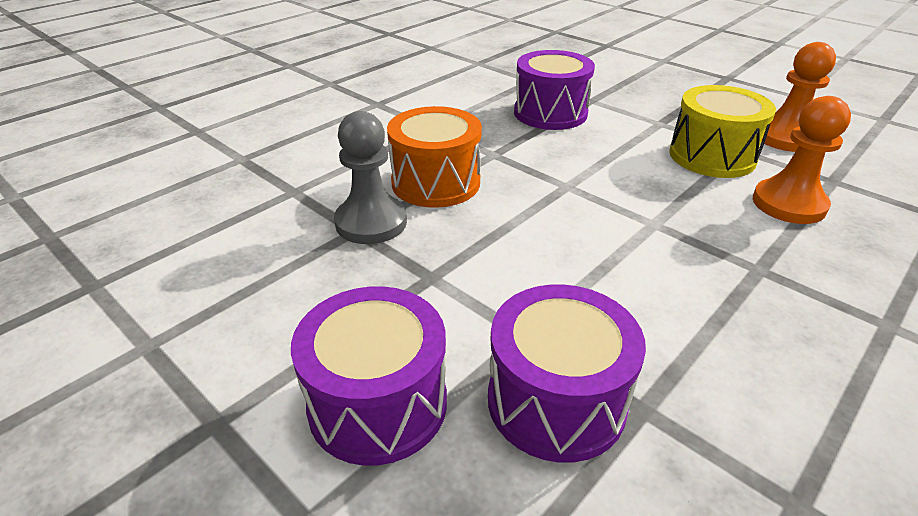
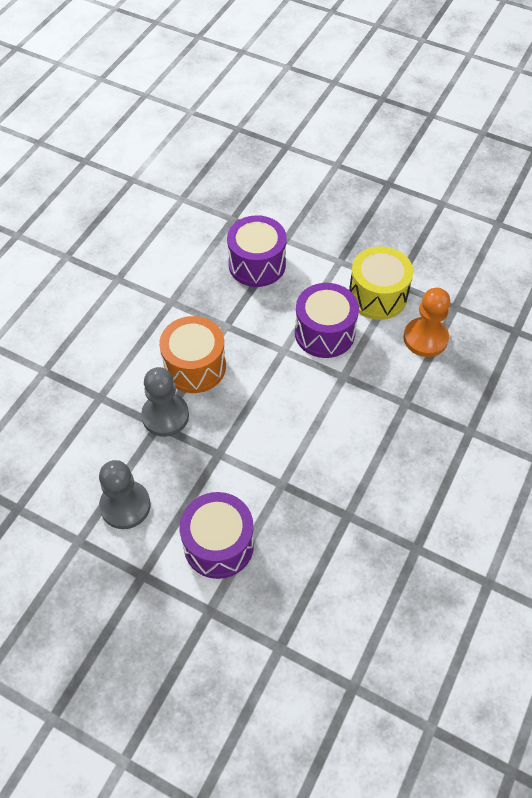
camera: 15 degrees left, 20 degrees up
purple drum [488,284,646,463] -> purple drum moved to [295,283,359,358]
orange pawn [761,42,836,152] -> none
none -> grey pawn [99,460,151,529]

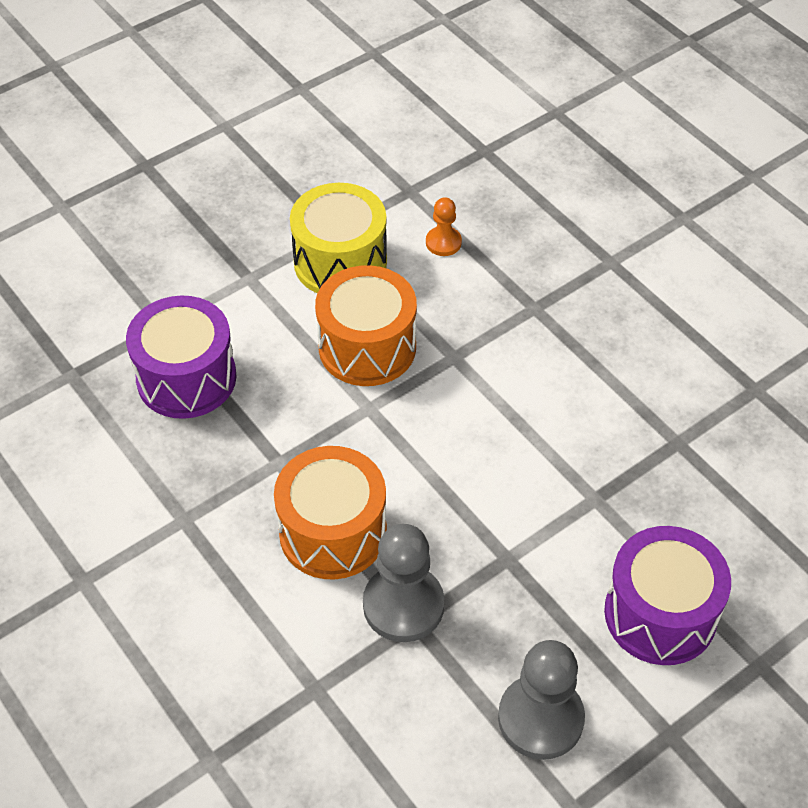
camera: 65 degrees left, 5 degrees down
purple drum [295,283,359,358] -> orange drum [315,265,417,386]
orange pawn [404,288,450,357] -> orange pawn [426,197,462,256], size x0.54

